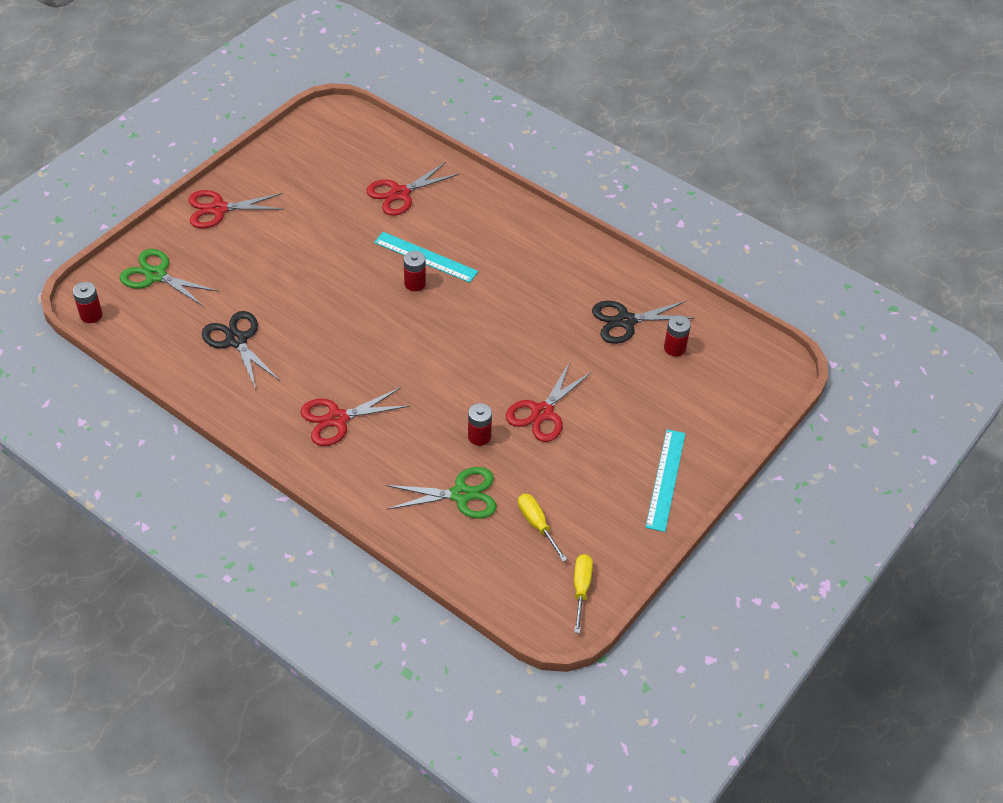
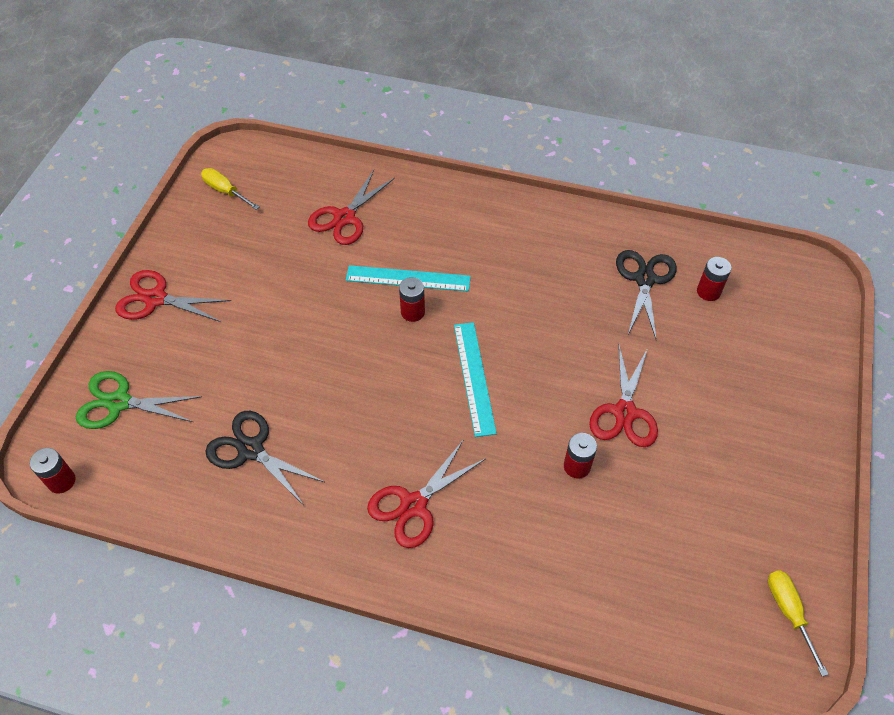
camera: 20 degrees left, 5 degrees up
red scissors [189,190,284,229] -> red scissors turned 45 degrees clockwise [115,270,231,322]
green scissors [385,467,497,519] -> none
yellow screwdriver [518,494,567,562] -> yellow screwdriver moved to [201,168,260,210]
black scissors [592,301,695,344] -> black scissors turned 135 degrees clockwise [616,250,677,340]
turquoise ruler [645,429,686,532] -> turquoise ruler moved to [454,322,497,437]

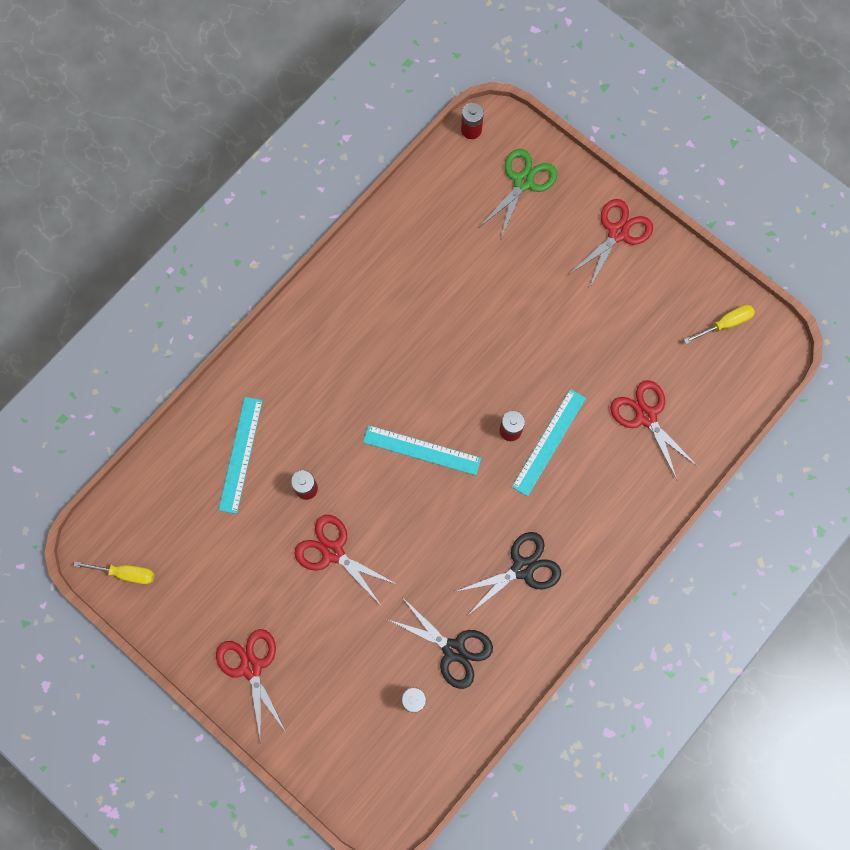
camera: 115 degrees right, 20 degrees up
black scissors [205,411,324,504] -> black scissors moved to [455,532,561,616]
red scissors [367,441,485,548] -> red scissors moved to [216,629,286,744]
none -> turquoise ruler [219,397,263,514]

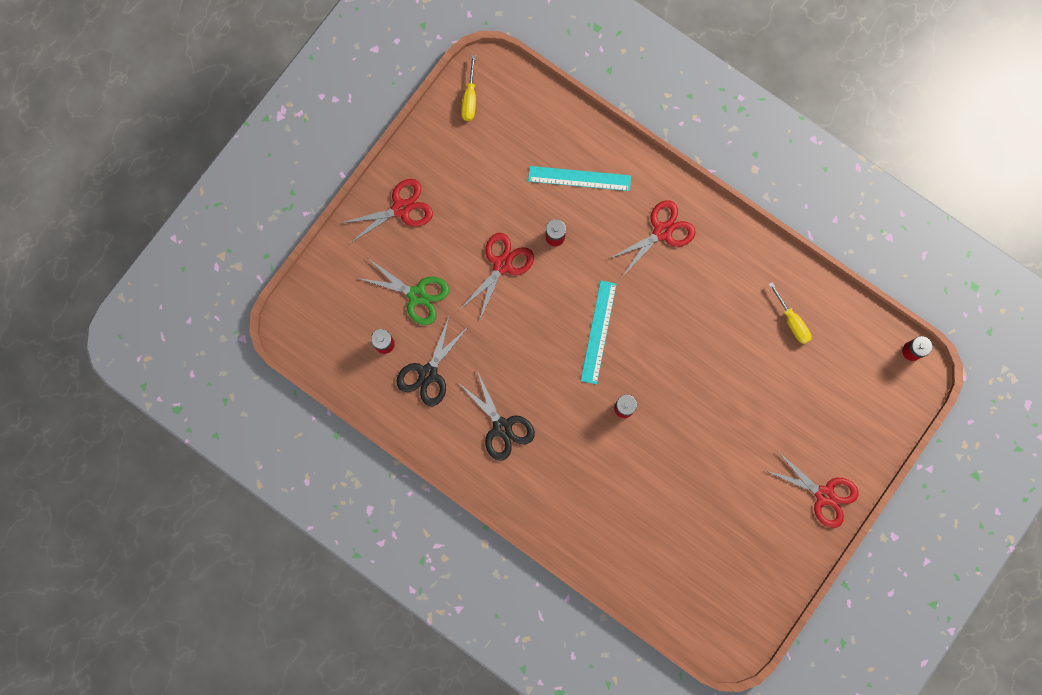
camera: 85 degrees right, 5 degrees up
green scissors [480,149,557,238] -> green scissors moved to [358,259,449,325]
turquoise ruler [512,389,586,496] -> none
red scissors [610,380,698,480] -> red scissors moved to [609,200,696,277]
yellow screwdriver [684,305,755,344] -> yellow screwdriver moved to [768,282,812,344]

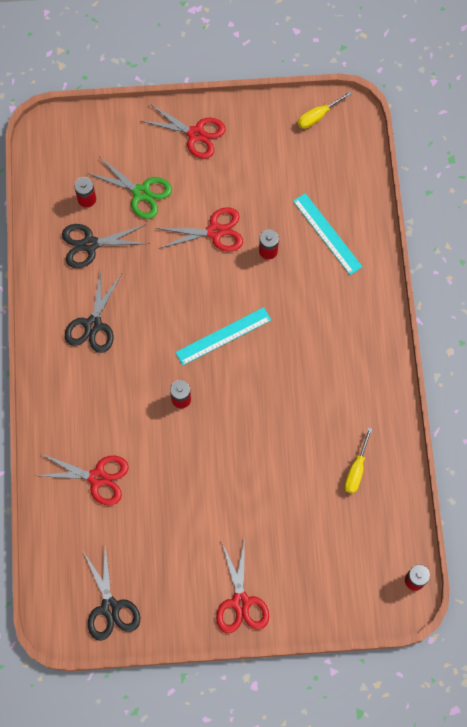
camera: 50 degrees right, 10 degrees down
green scissors [358,259,449,325] -> green scissors turned 45 degrees counterclockwise [87,157,172,219]
red scissors [609,200,696,277] -> red scissors moved to [36,454,129,506]
none -> black scissors [83,545,140,641]

